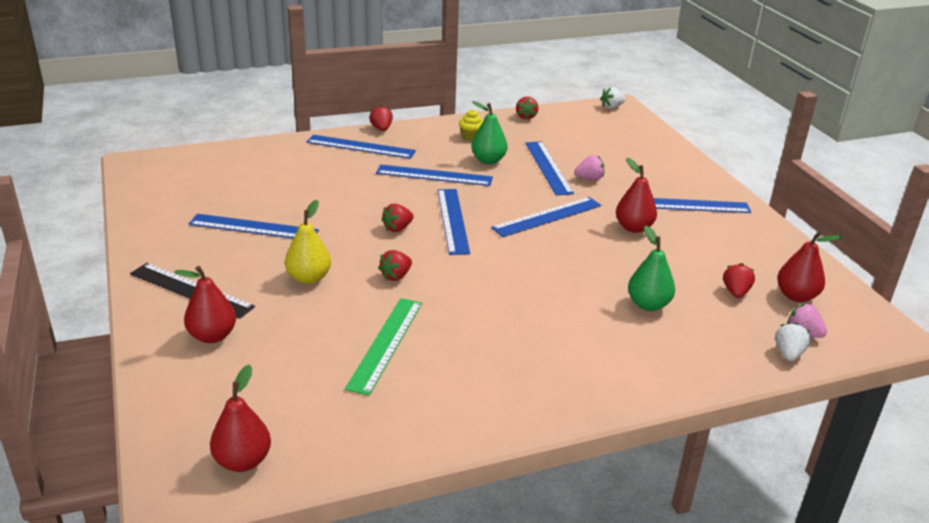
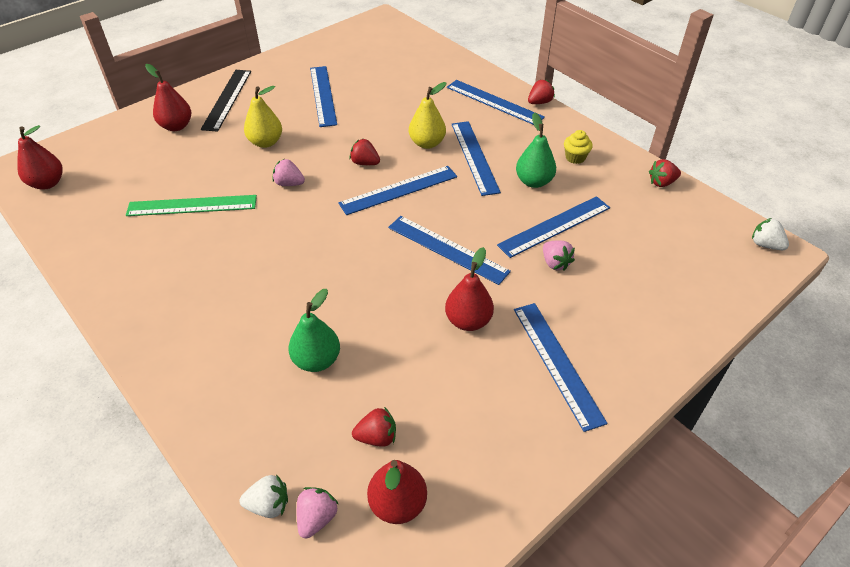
camera: 70 degrees right, 15 degrees up
blue ruler [306,135,416,159] -> blue ruler turned 45 degrees counterclockwise [447,80,545,125]
red strawberry [378,250,412,281] -> pink strawberry [272,159,305,186]
none -> yellow pear [409,82,446,149]

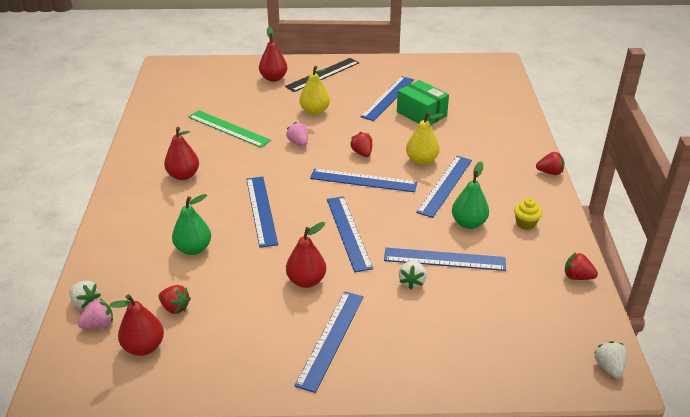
camera: 40 degrees right, 10 degrees down
red pear [18,125,63,190] -> red pear moved to [164,127,199,180]
blue ruler [447,80,545,125] -> blue ruler moved to [246,177,278,248]
pink strawberry [543,240,575,271] -> white strawberry [399,261,427,289]
none -> green box [397,80,449,125]

